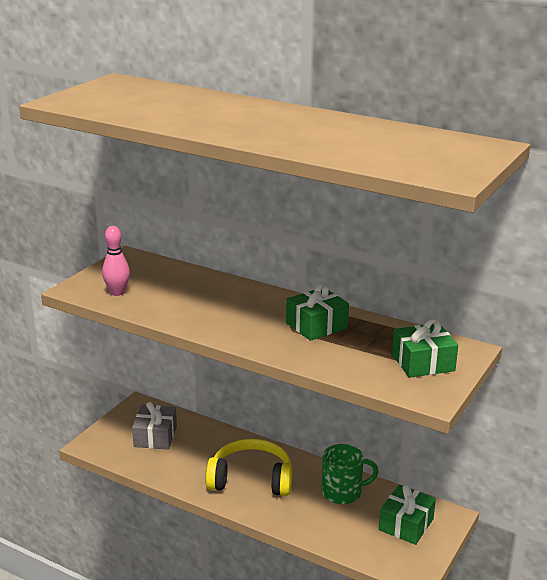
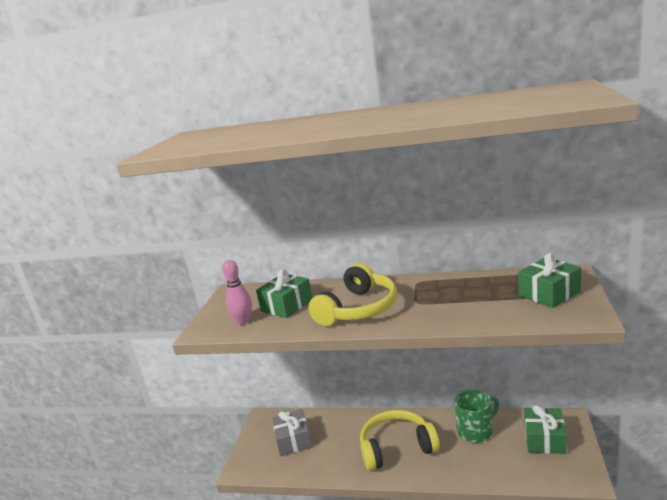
camera: 15 degrees left, 5 degrees down
green gift [286,284,349,341] -> green gift moved to [256,269,312,318]
none -> yellow headphones [309,263,397,326]

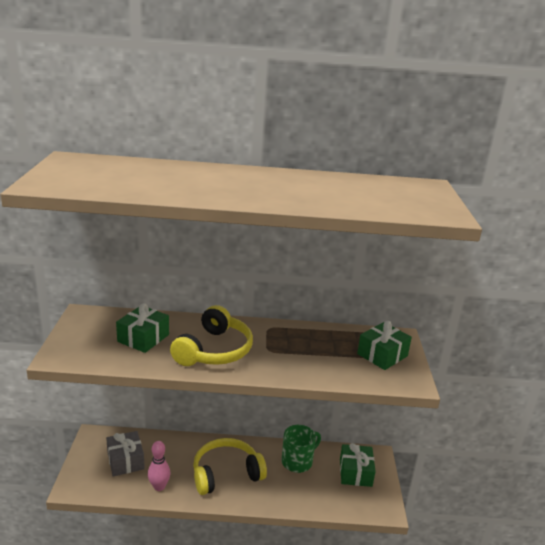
camera: 15 degrees left, 5 degrees up
pink bowling pin [222,260,252,325] -> pink bowling pin moved to [148,441,170,491]

